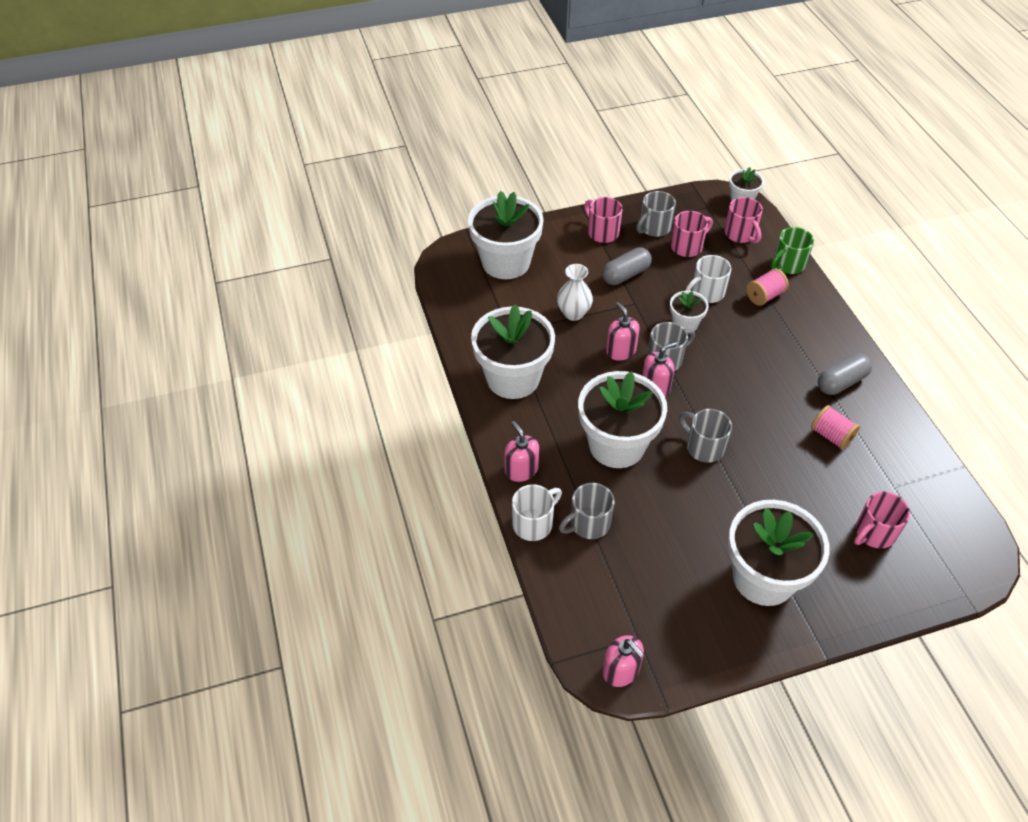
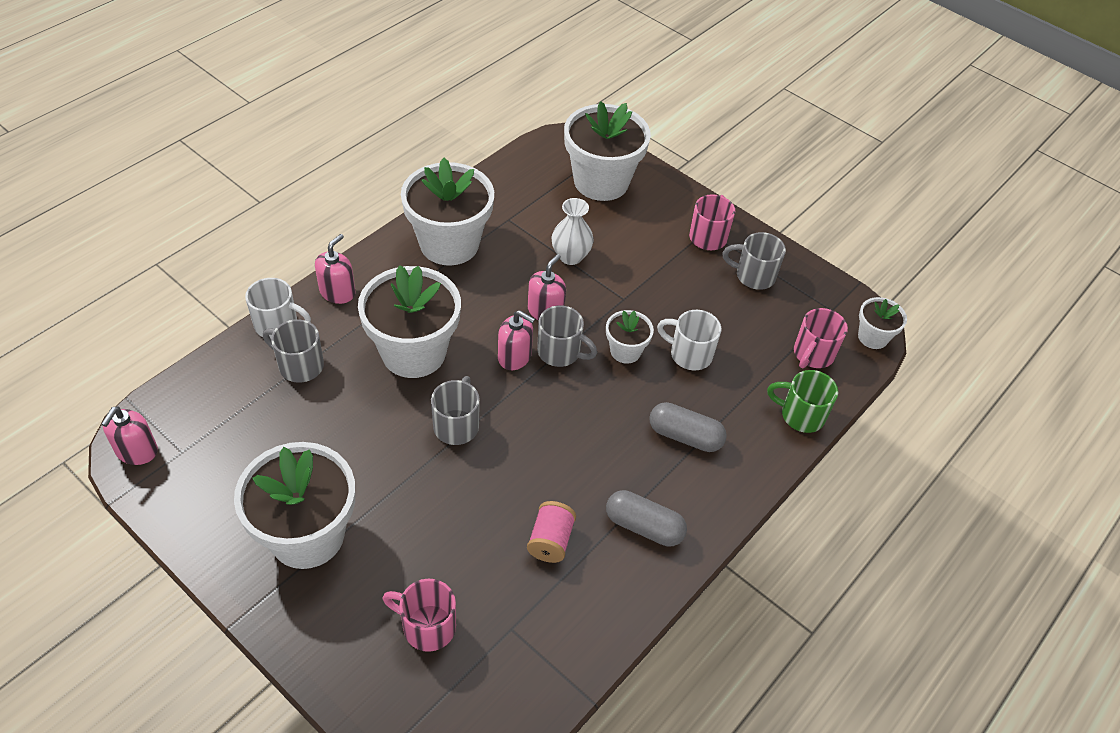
camera: 55 degrees right, 0 degrees up
grey capsule [602,247,652,285] -> grey capsule moved to [649,402,727,452]
pink mug [671,211,713,257] -> none
pink spool [746,268,789,306] -> none

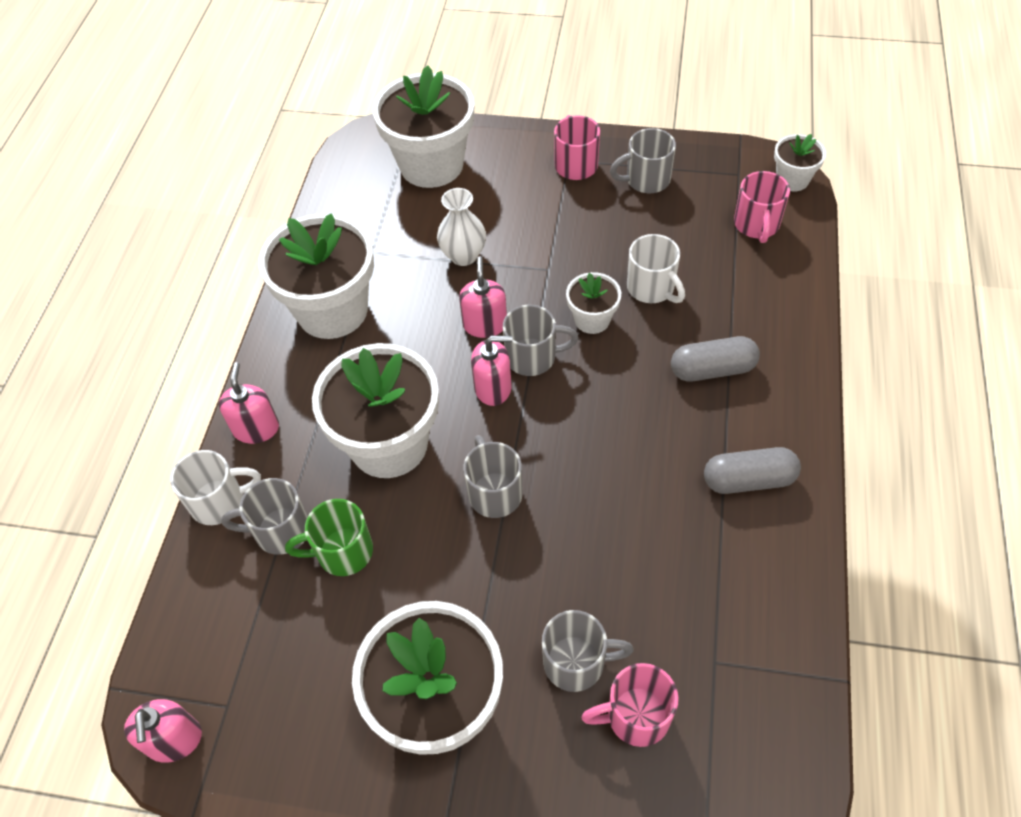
camera: 25 degrees left, 5 degrees up
pink spool [527,501,576,563] -> none
white mug [657,310,721,370] -> white mug turned 120 degrees counterclockwise [627,234,685,303]
green mug [767,370,838,433] -> green mug moved to [285,499,373,576]
none -> grey mug [542,610,634,692]

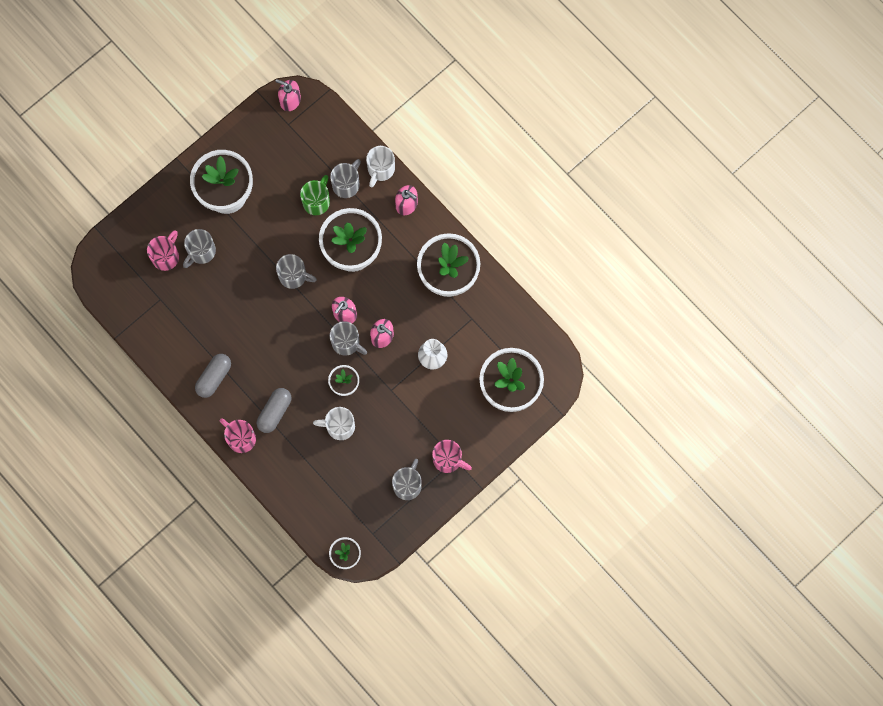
camera: 125 degrees right, 20 degrees up
grey mug [503,305,579,376] -> grey mug turned 90 degrees counterclockwise [330,321,367,356]
pink mug [734,171,790,243] -> pink mug moved to [220,418,256,453]

